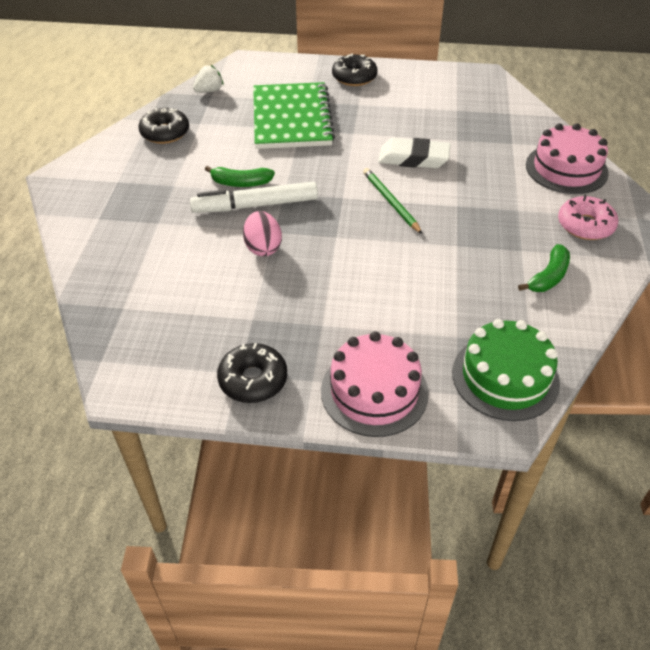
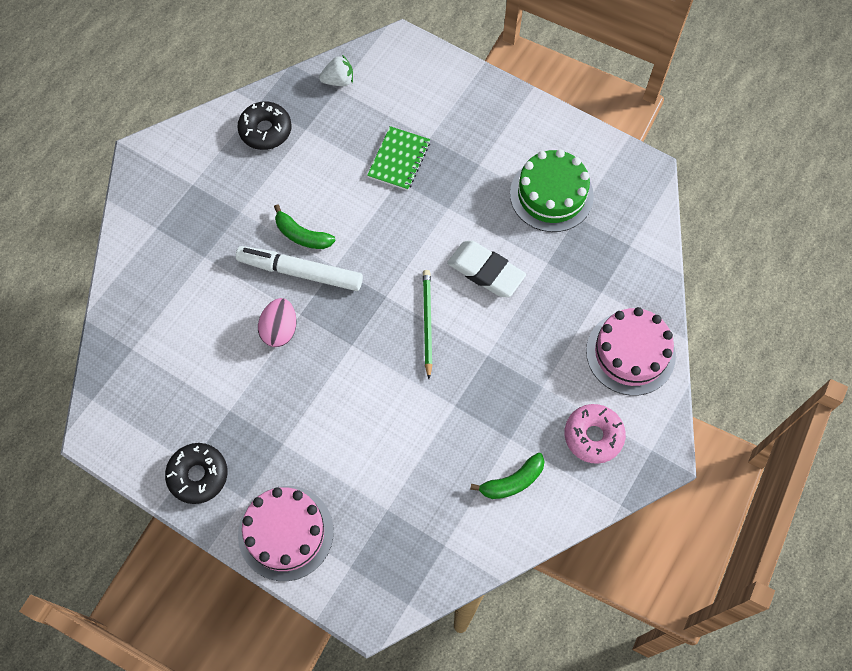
camera: 25 degrees right, 20 degrees up
green notebook [253,82,335,149] -> green notebook [367,126,430,191], size x0.53
black donut [332,53,378,86] -> none
green cake [452,319,560,421] -> green cake moved to [510,149,594,232]

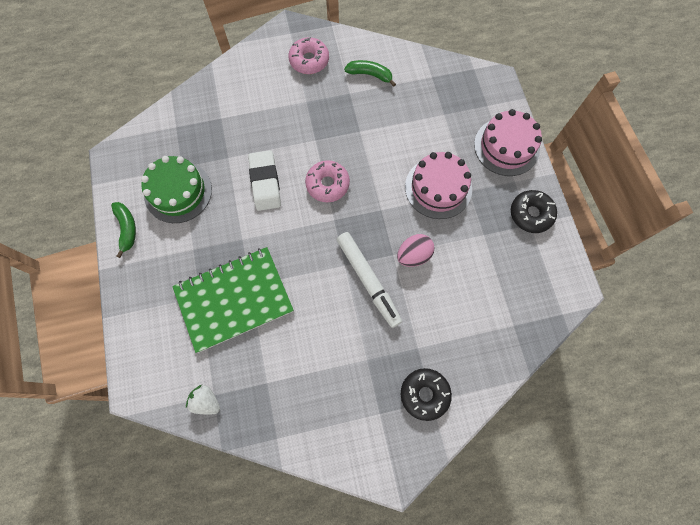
camera: 135 degrees left, 5 degrees up
black donut [237,101,292,150] -> black donut moved to [401,368,452,421]
green banana [274,204,336,249] -> green banana moved to [111,202,136,258]
green notebook [367,126,430,191] -> green notebook [172,247,294,353], size x1.88
green pencil [423,270,432,379] -> pink donut [305,160,350,202]
pink cake [586,307,676,396] -> pink cake moved to [405,152,472,219]

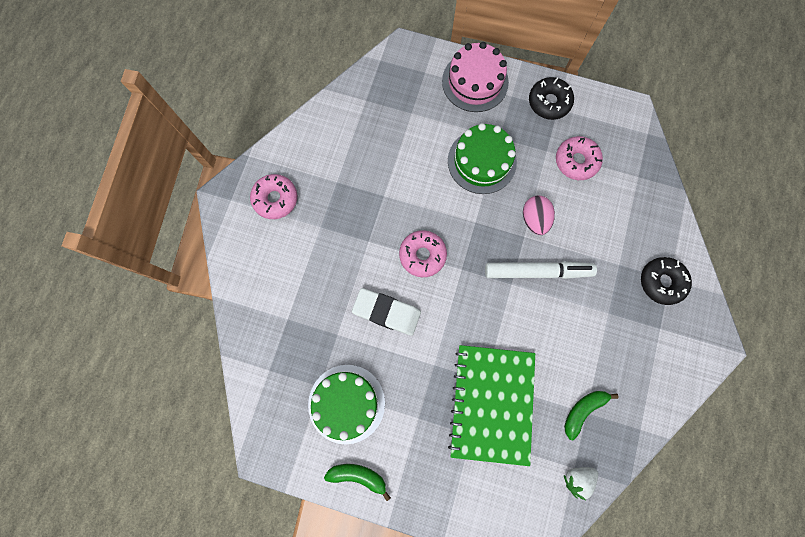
camera: 60 degrees left, 5 degrees up
green banana [344,60,396,87] -> green banana moved to [564,391,619,440]
pink cake [405,152,472,219] -> green cake [448,123,517,194]
none -> pink donut [556,136,603,180]

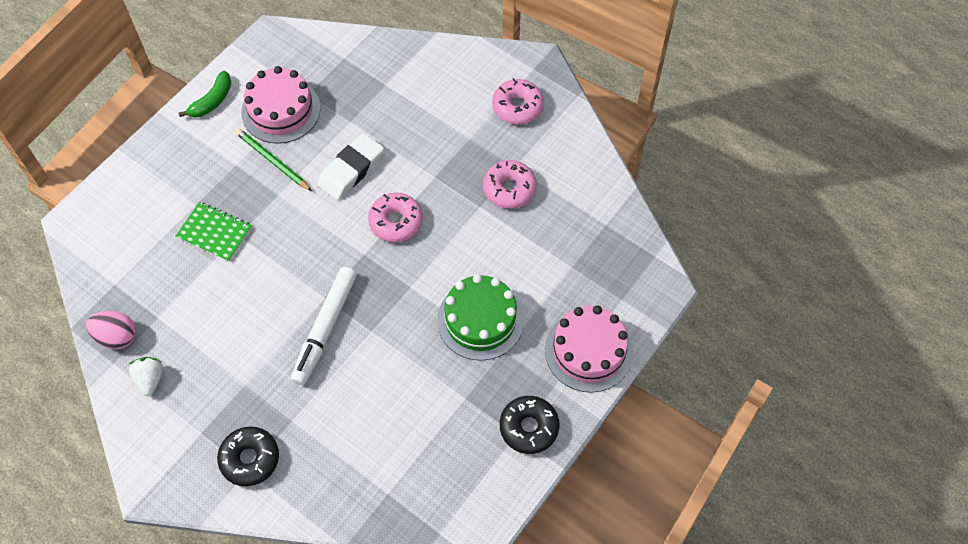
camera: 110 degrees right, 15 degrees down
green cake [308,365,385,444] -> pink cake [241,66,320,144]
green notebook [448,345,535,466] -> green notebook [175,202,252,262], size x0.53
pink egg [523,196,555,235] -> pink egg moved to [86,311,136,349]
pink donut [556,136,603,180] -> pink donut moved to [483,160,537,209]
green banana [564,391,619,440] -> none
white strawberry [564,467,598,500] -> white strawberry moved to [129,357,163,396]
none -> green pencil [235,129,312,191]

